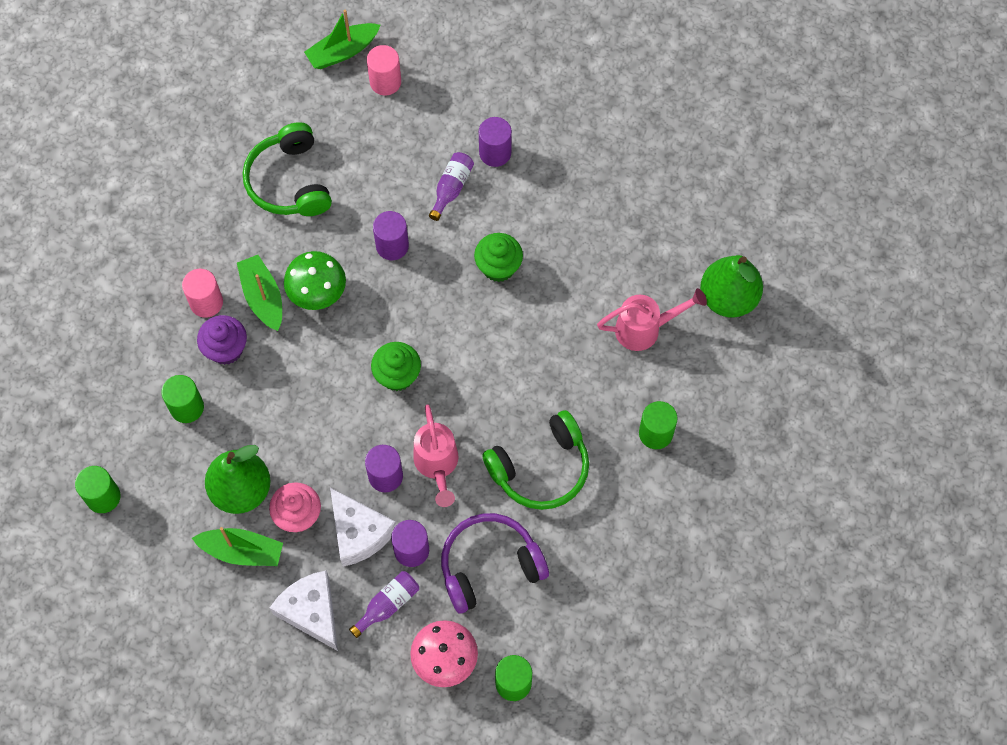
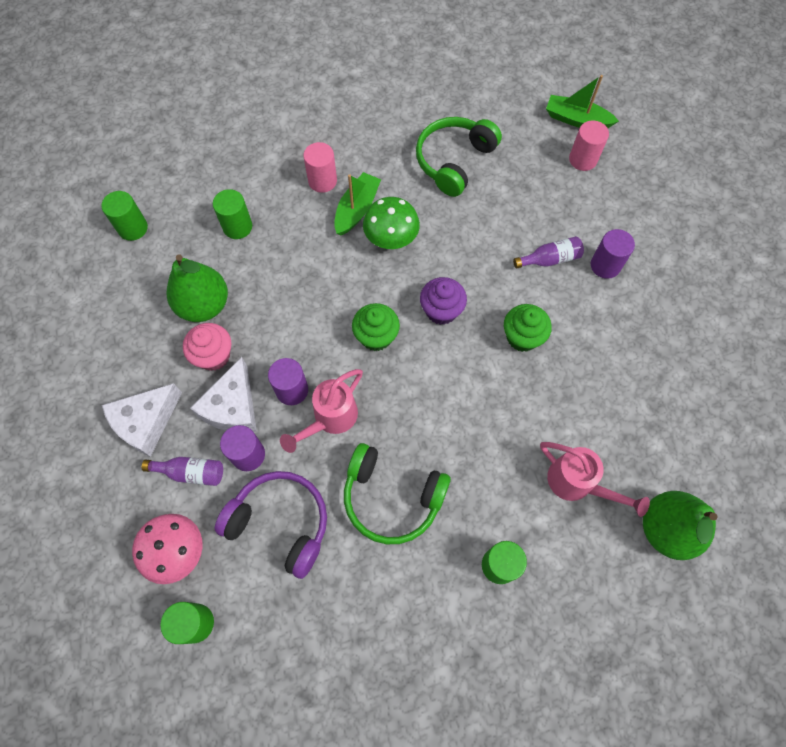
camera: 50 degrees right, 0 degrees up
green boat [192,527,283,566] -> none
purple cupcake [197,315,247,365] -> purple cupcake moved to [420,277,467,325]
white cheese [270,571,338,651] -> white cheese turned 150 degrees counterclockwise [102,383,182,457]
purple cylinder [373,211,409,260] -> none

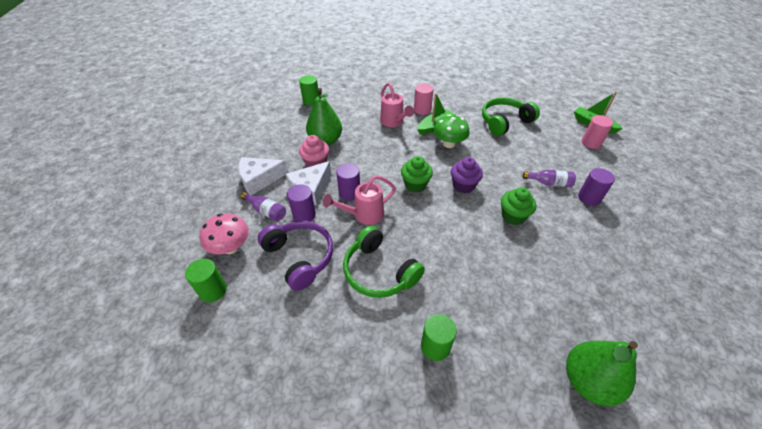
camera: 25 degrees right, 20 degrees down
green cylinder [213,189,252,239] -> none
pink watering can [540,442,650,517] -> pink watering can moved to [380,83,414,127]

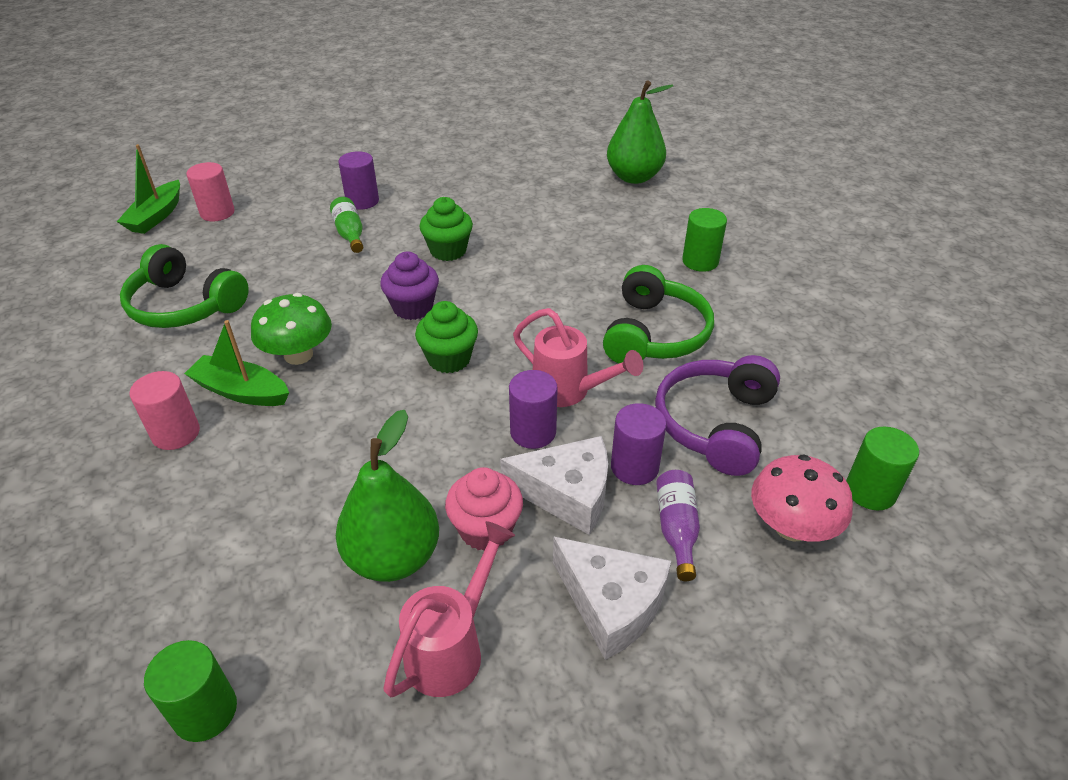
camera: 120 degrees left, 5 degrees down
pink watering can [380,83,414,127] -> pink watering can moved to [383,521,515,697]
purple bottle [523,170,576,187] -> green bottle [330,197,363,253]

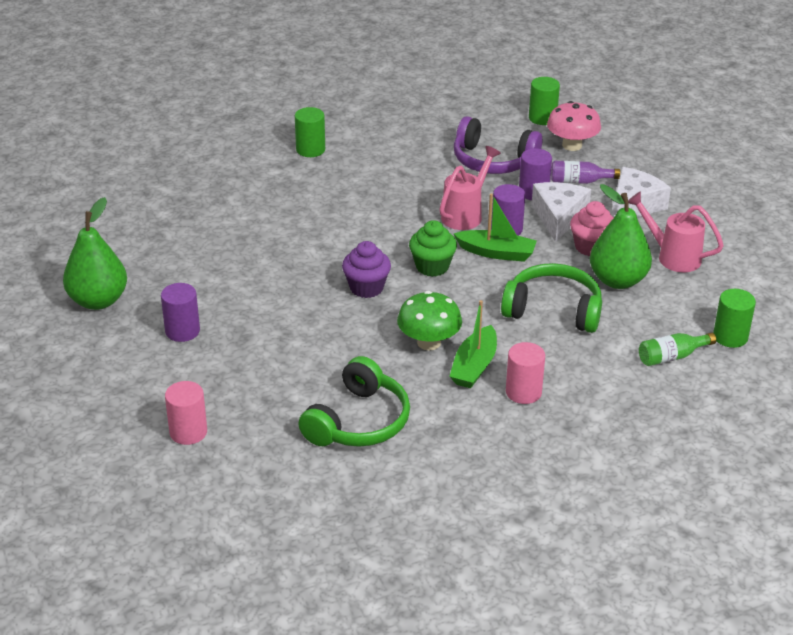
camera: 90 degrees left, 5 degrees down
green boat [117,144,180,234] -> green boat moved to [454,193,537,262]
green bottle [330,197,363,253] -> green bottle moved to [639,333,716,366]
green cupcake [419,197,473,261] -> none
green headphones [603,265,714,363] -> green headphones moved to [501,263,602,333]
green pear [607,80,673,184] -> green pear moved to [63,197,127,310]

